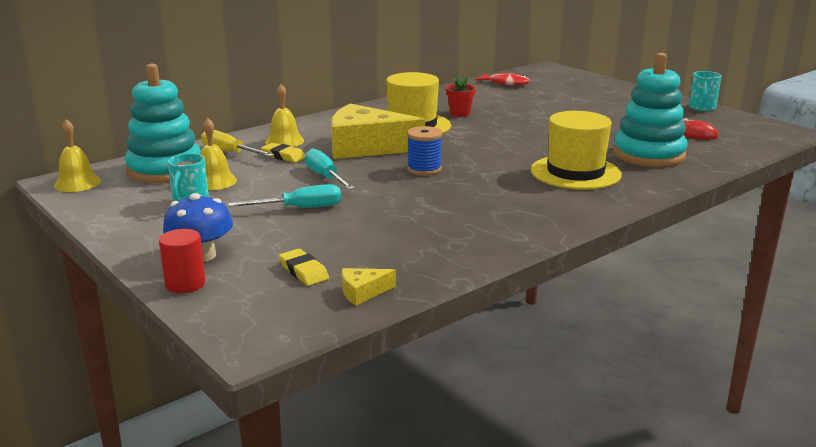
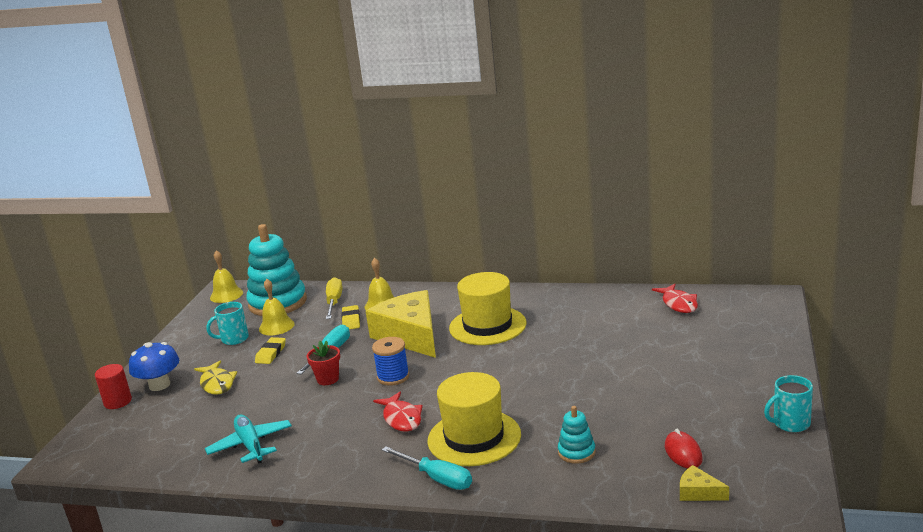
camera: 55 degrees right, 0 degrees up
turquoise screwdriver [228,184,341,208] -> turquoise screwdriver moved to [382,446,472,490]
yellow eraser [279,249,329,286] -> yellow eraser moved to [255,337,286,364]
yellow cheese [342,268,396,306] -> yellow cheese moved to [680,465,729,501]
red flower pot [446,76,476,117] -> red flower pot moved to [307,341,340,385]
turquoise stacking toy [613,53,687,167] -> turquoise stacking toy [558,406,596,464], size x0.46
none -> yellow fish [194,360,237,394]
none -> turquoise plane [205,415,292,464]
none -> red fish [373,391,423,432]

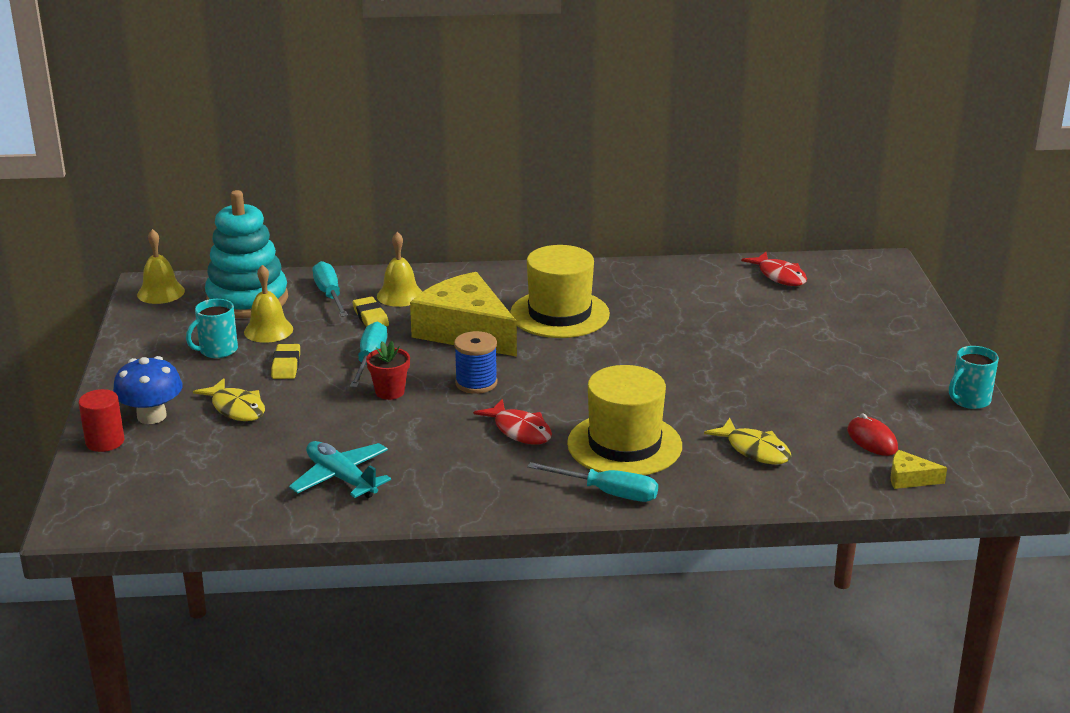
camera: 20 degrees left, 5 degrees up
yellow screwdriver [326,277,342,319] -> turquoise screwdriver [313,261,348,317]
turquoise stacking toy [558,406,596,464] -> yellow fish [704,418,791,465]

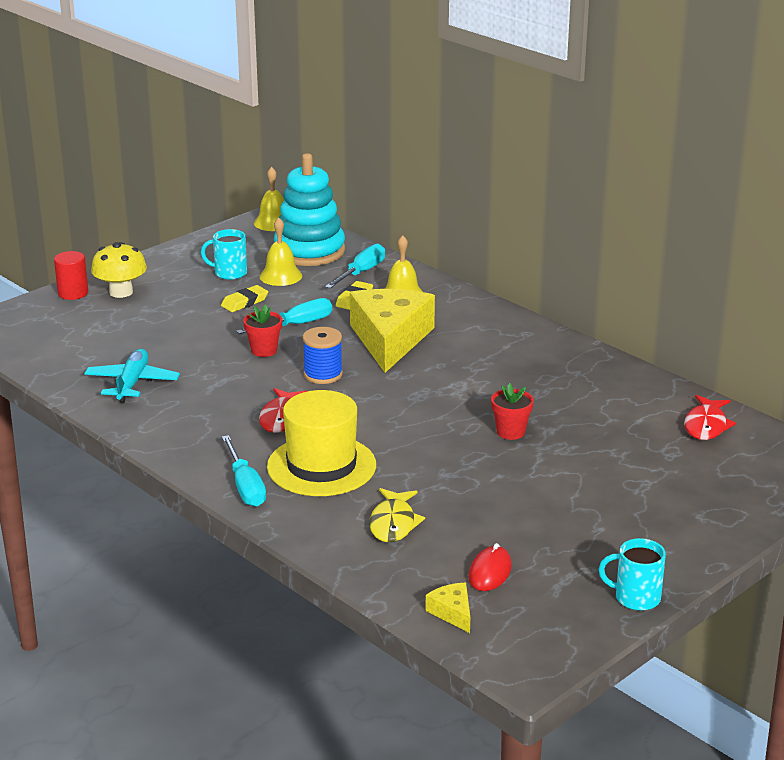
camera: 50 degrees right, 0 degrees up
blue mushroom [113,356,183,424] -> yellow mushroom [91,242,147,298]
yellow fish [193,378,265,421] -> none
yellow hat [510,245,610,338] -> none
none -> red flower pot [491,383,534,440]

